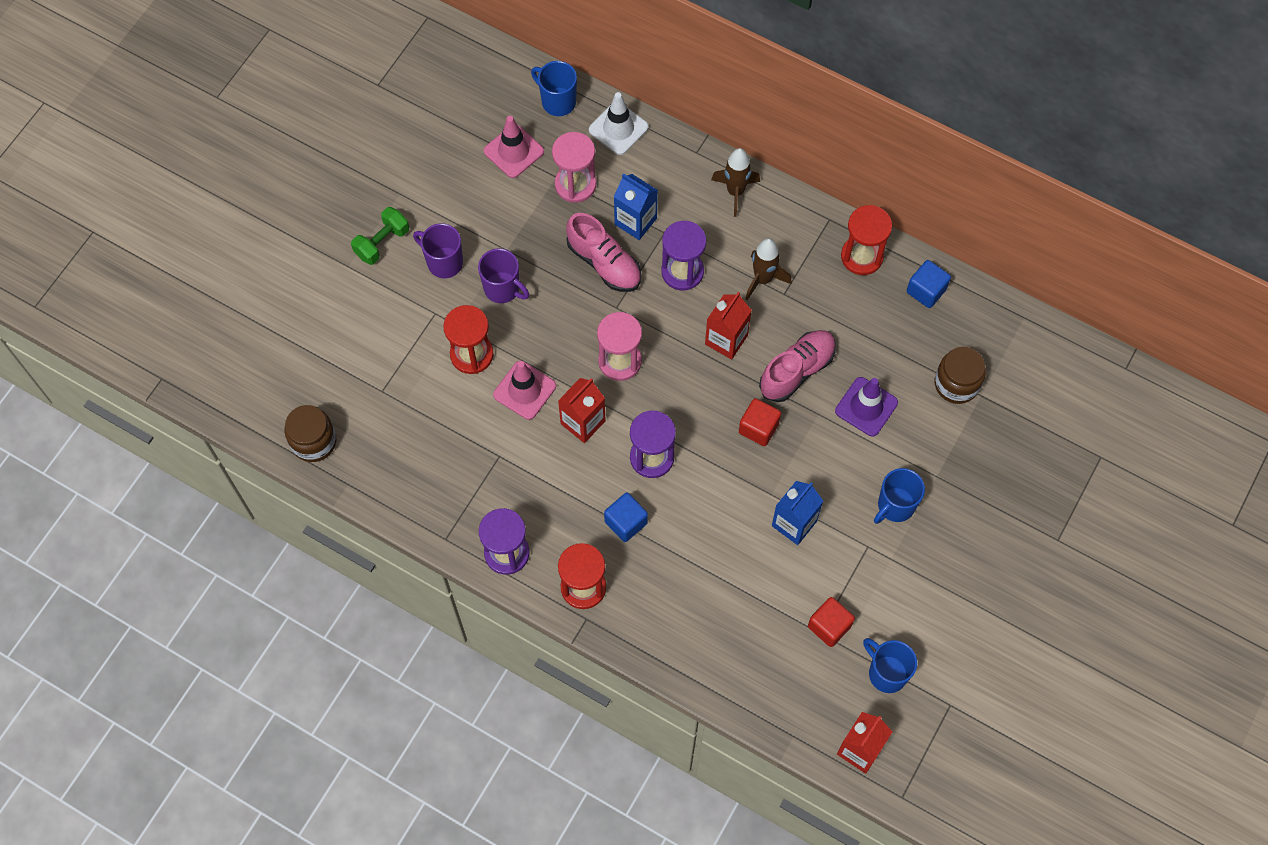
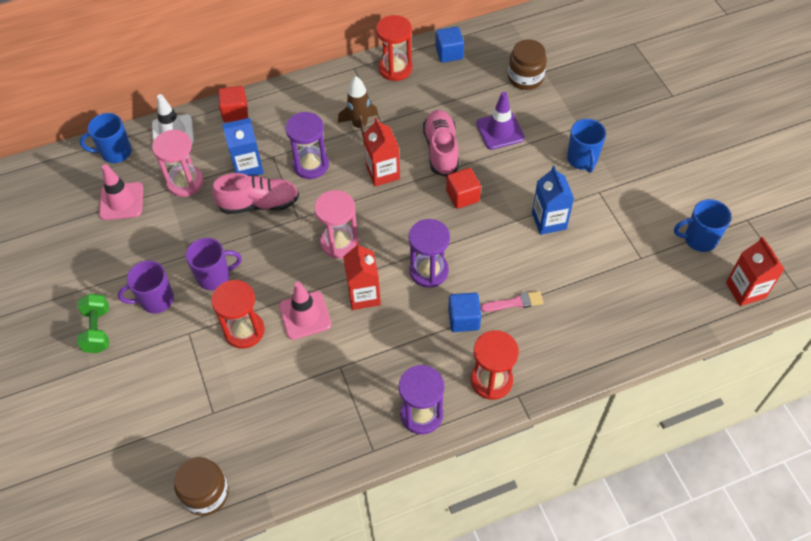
camera: 50 degrees left, 10 degrees down
brown rocket [711,148,760,217] -> none
red cube [808,597,855,647] -> red cube moved to [218,86,248,122]
none -> pink brush [480,291,544,312]

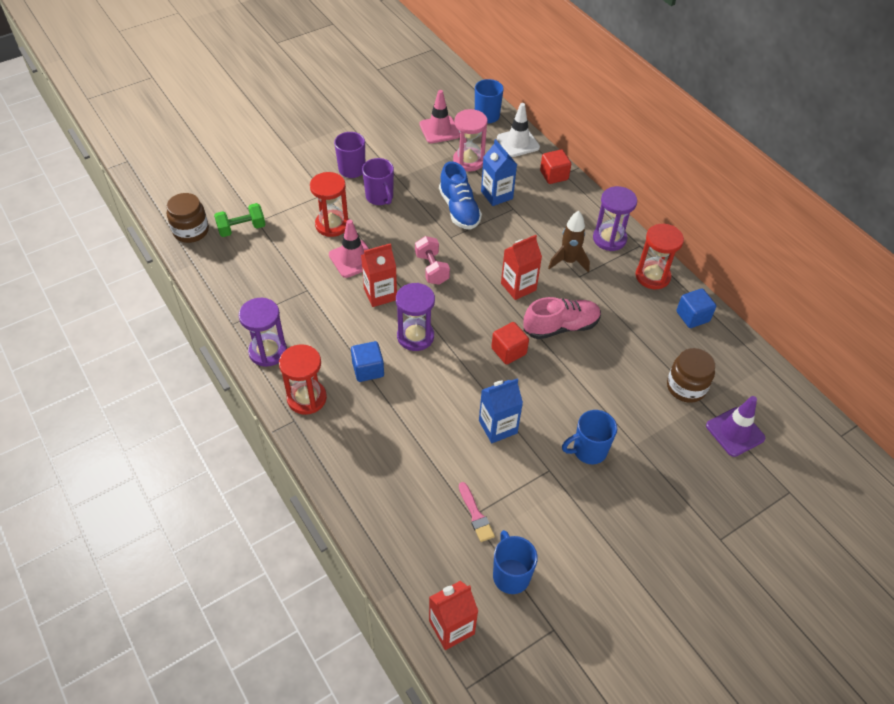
camera: 75 degrees right, 5 degrees down
green dumbbell [77,294,109,353] -> green dumbbell moved to [214,203,266,237]
pink shoe [212,173,299,214] -> blue shoe [439,161,482,230]
purple hourglass [285,112,329,179] -> purple hourglass moved to [593,186,637,251]
pink hourglass [314,190,359,258] -> pink dumbbell [415,236,450,285]
purple traffic cone [476,92,525,150] -> purple traffic cone moved to [706,396,765,457]
pink brush [480,291,544,312] -> pink brush moved to [459,482,495,542]

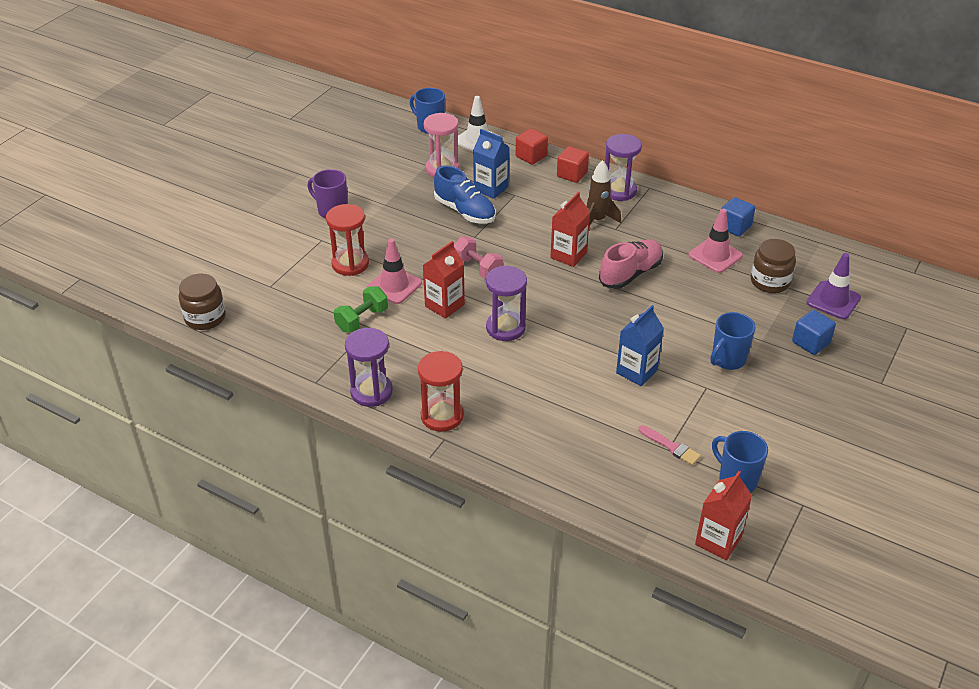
camera: 25 degrees left, 10 degrees down
green dumbbell [214,203,266,237] -> green dumbbell moved to [334,286,388,332]
blue cube [351,341,384,382] -> blue cube moved to [792,310,836,355]
purple mug [362,158,394,205] -> none
pink traffic cone [419,90,460,143] -> pink traffic cone moved to [689,209,743,273]
red cube [491,322,529,365] -> red cube moved to [557,146,589,183]
red hourglass [635,224,684,289] -> none

